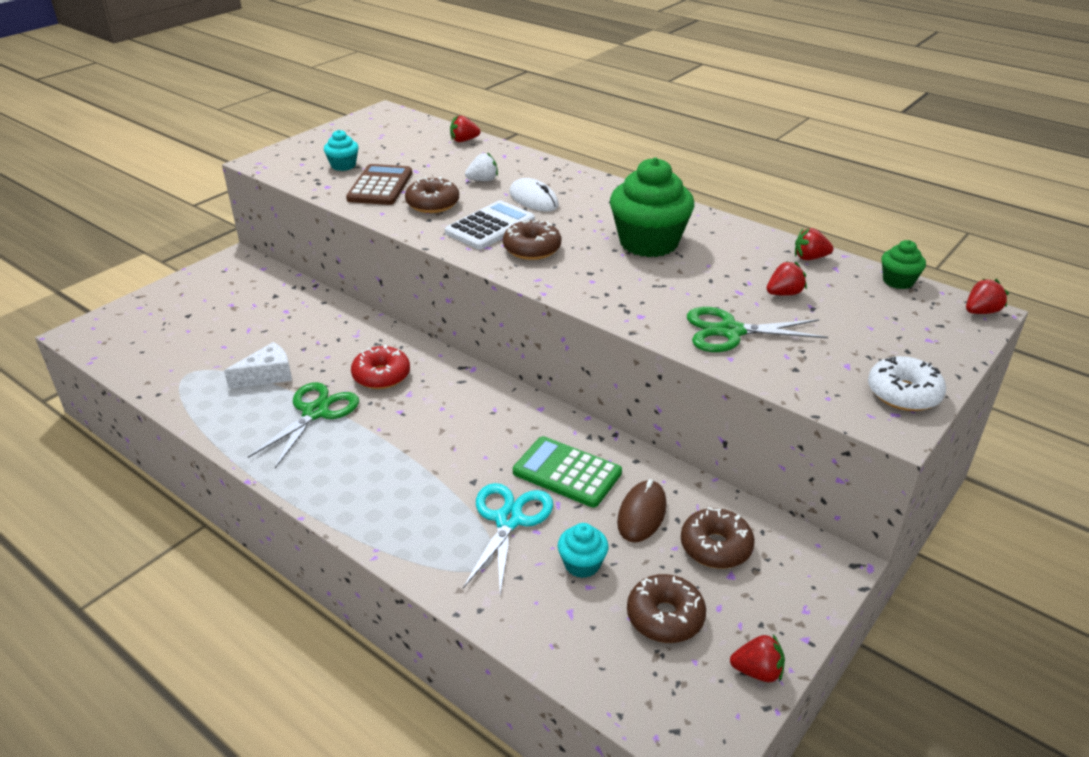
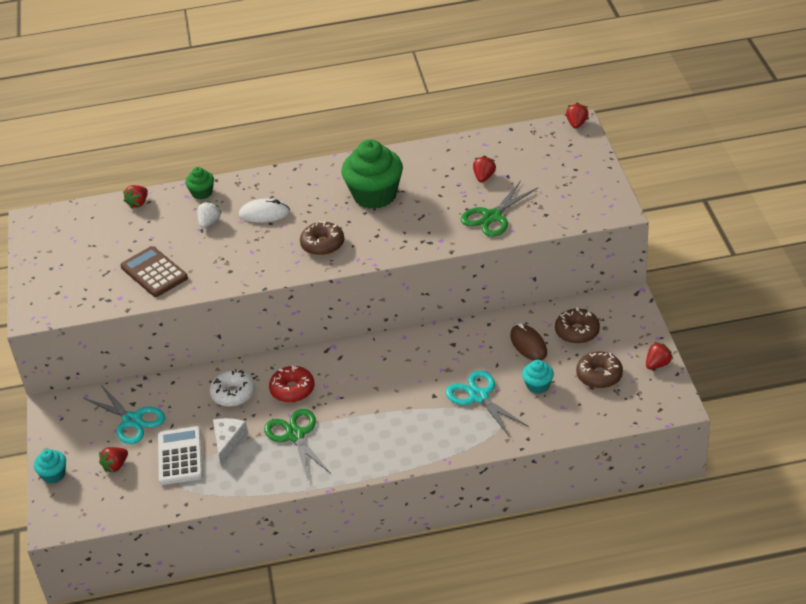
camera: 45 degrees left, 5 degrees up
turquoise cupcake [324,130,359,171] -> turquoise cupcake moved to [34,449,66,484]
brown donut [405,177,459,213] -> none
white calculator [445,201,535,249] -> white calculator moved to [158,426,203,485]
green calculator [513,436,622,508] -> none
red strawberry [795,228,834,260] -> red strawberry moved to [99,447,128,472]
white donut [868,356,946,411] -> white donut moved to [210,369,255,407]
green cupcake [881,240,926,289] -> green cupcake moved to [185,167,214,199]
none -> turquoise scissors [83,385,165,444]

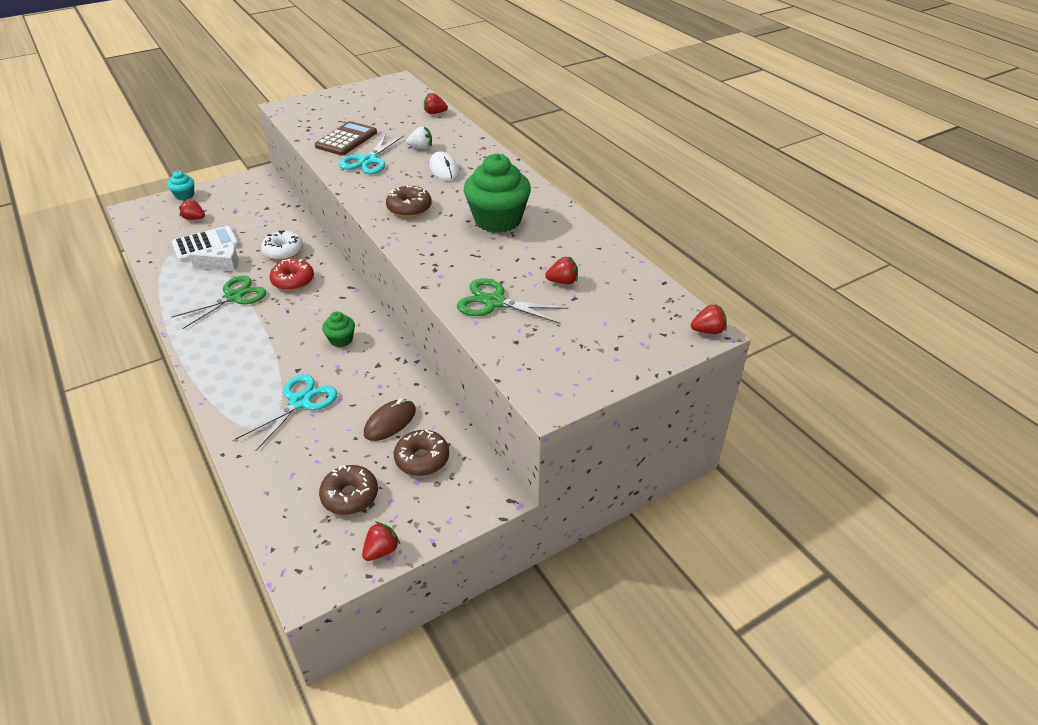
camera: 65 degrees right, 0 degrees up
turquoise scissors [83,385,165,444] -> turquoise scissors moved to [339,134,404,174]
green cupcake [185,167,214,199] -> green cupcake moved to [322,312,355,347]
turquoise cupcake [522,360,554,394] -> none
red strawberry [646,342,673,370] -> red strawberry turned 75 degrees counterclockwise [362,522,400,561]

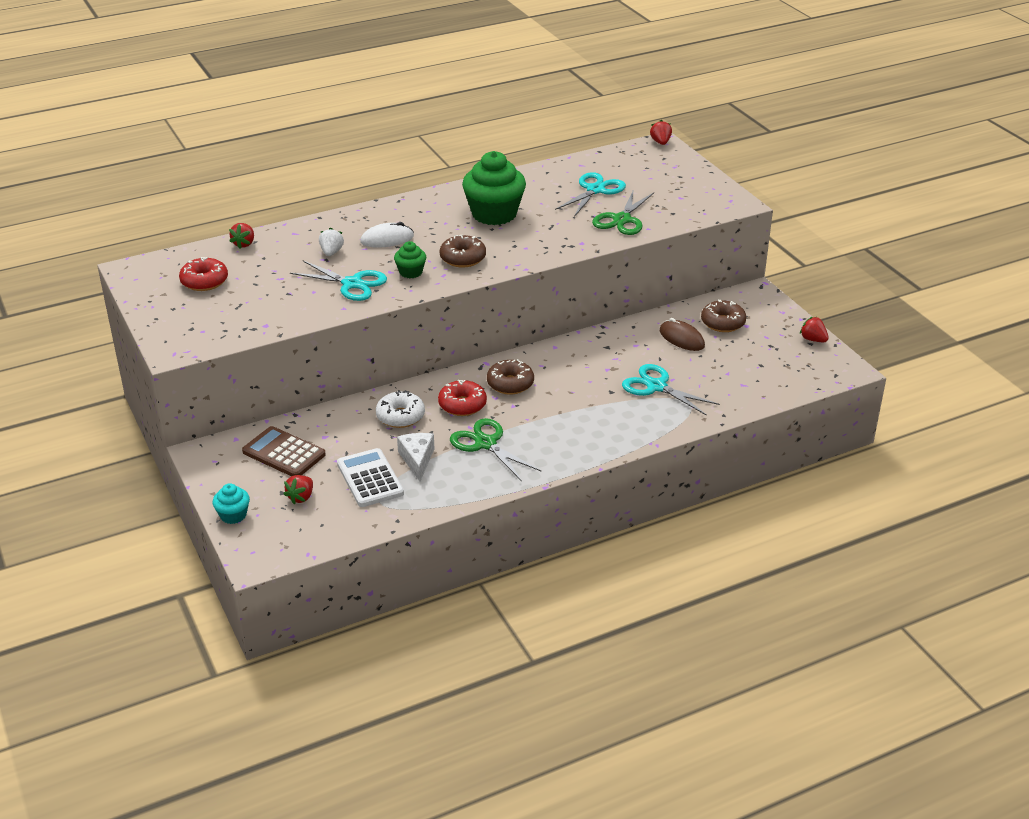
camera: 85 degrees left, 5 degrees down
brown calculator [315,121,377,156] -> brown calculator moved to [242,426,326,476]
brown donut [319,465,378,515] -> brown donut moved to [487,359,534,395]
green cupcake [322,312,355,347] -> green cupcake moved to [394,241,426,278]
red strawberry [545,256,578,284] -> turquoise scissors [555,172,626,217]
none -> red donut [179,257,228,291]

